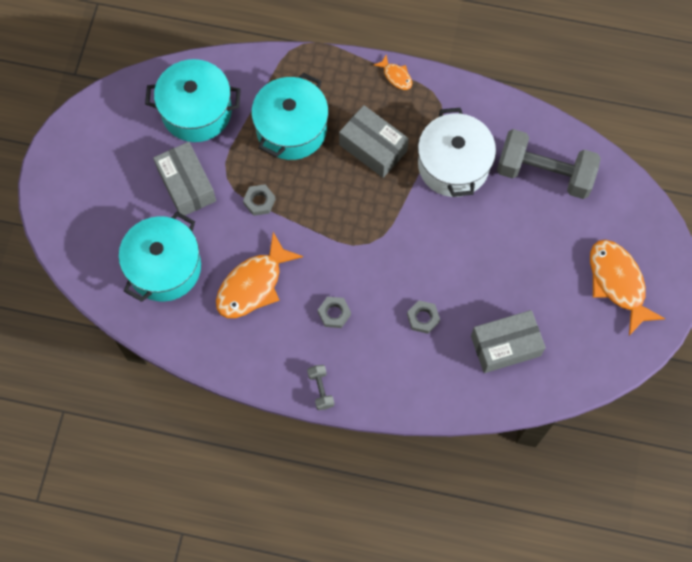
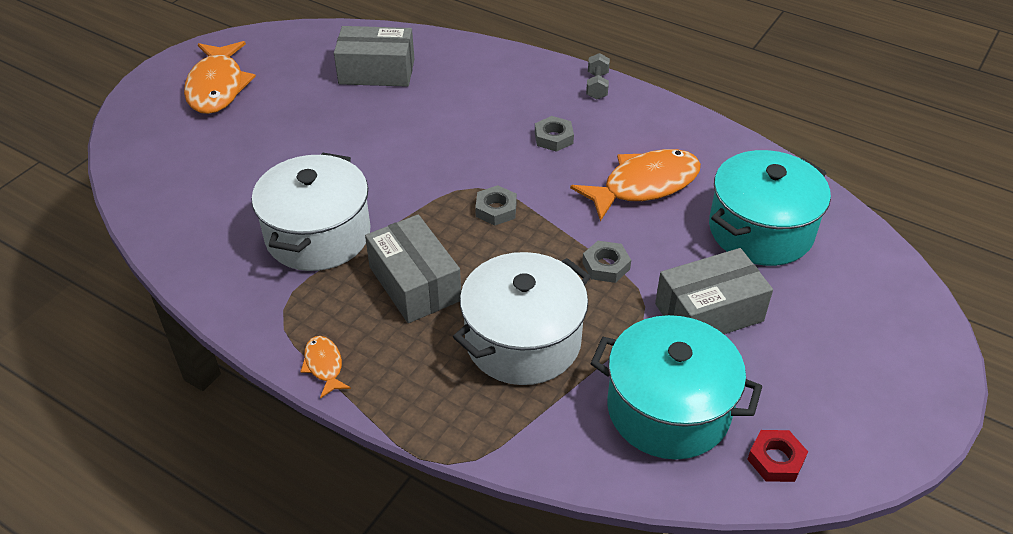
camera: 160 degrees left, 25 degrees down
grey box [153,142,216,215] -> grey box turned 75 degrees clockwise [655,248,773,334]
turquoise pot [251,73,329,160] -> white pot [453,252,591,385]
grey nut [407,301,440,334] -> grey nut moved to [475,185,517,226]
grey dumbbell [497,129,601,199] -> none
none -> red nut [747,430,808,482]

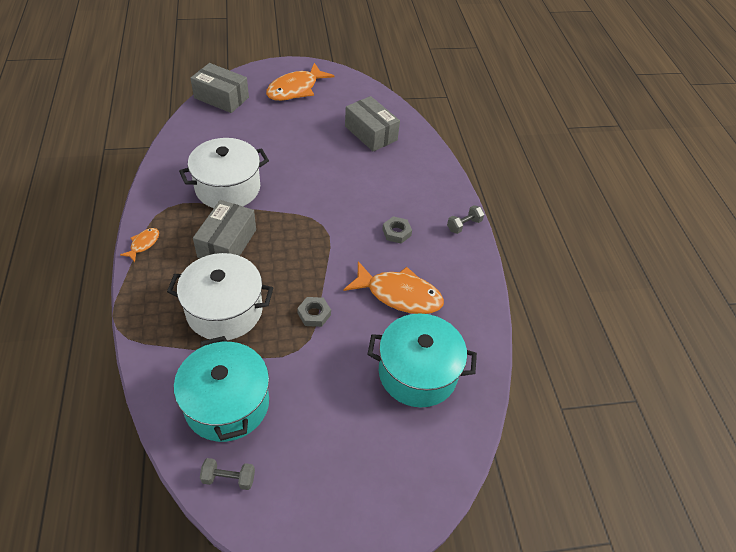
camera: 45 degrees right, 5 degrees up
grey nut [475,185,517,226] -> none
grey box [655,248,773,334] -> grey box moved to [190,63,249,113]
red nut [747,430,808,482] -> grey dumbbell [200,458,255,490]

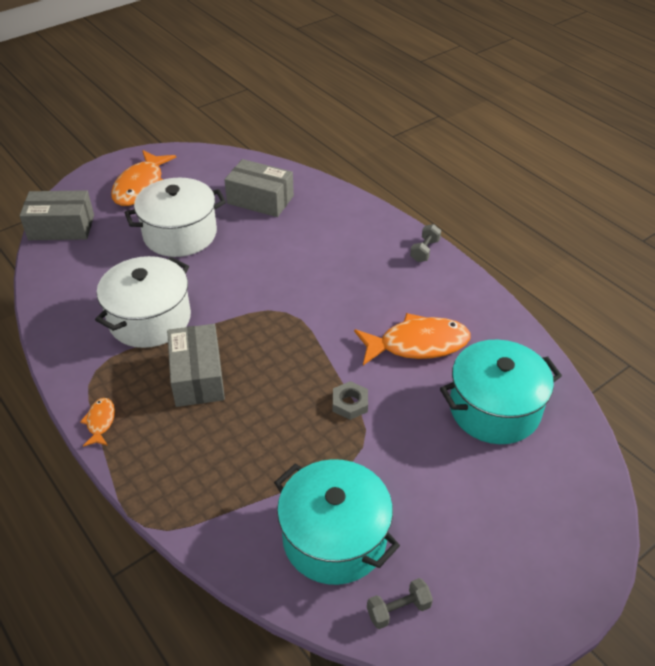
camera: 25 degrees left, 5 degrees down
white pot [167,253,273,340] -> white pot moved to [125,178,226,257]
grey nut [382,216,412,244] -> none

